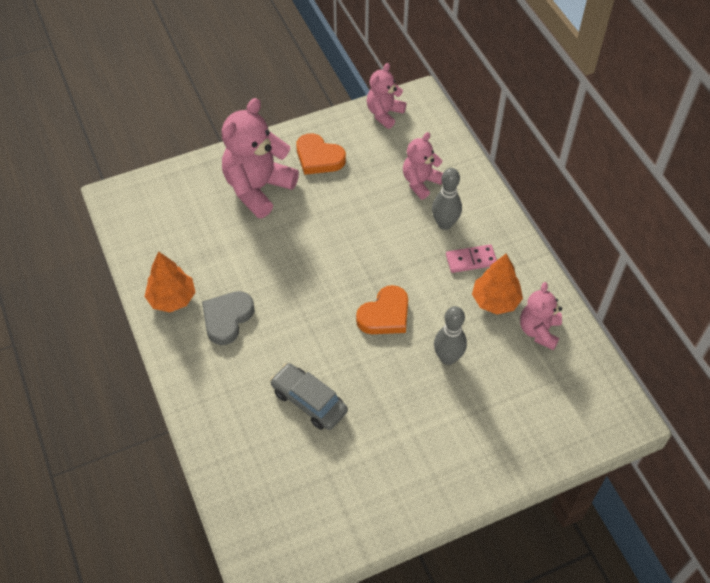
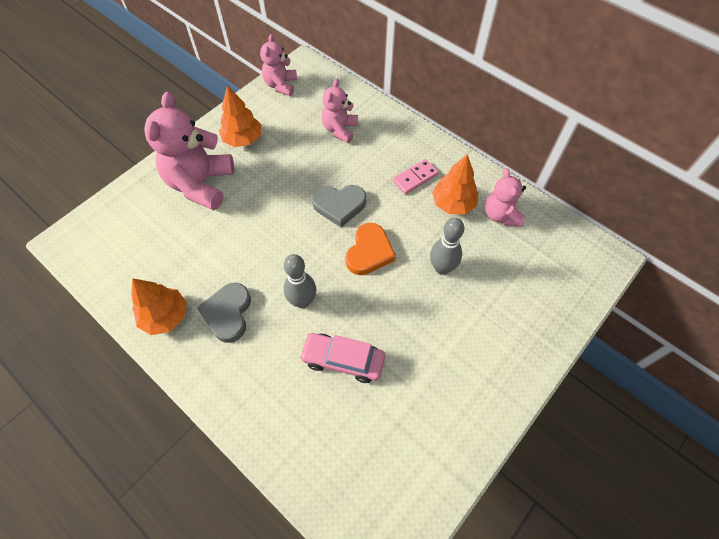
camera: 25 degrees left, 5 degrees up
grey car [270,363,348,430] -> pink car [299,333,385,383]
orange heart [296,133,346,175] -> orange tree [219,85,261,147]
grey bowling pin [432,168,462,230] -> grey bowling pin moved to [283,254,316,308]
none -> grey heart [312,185,366,227]

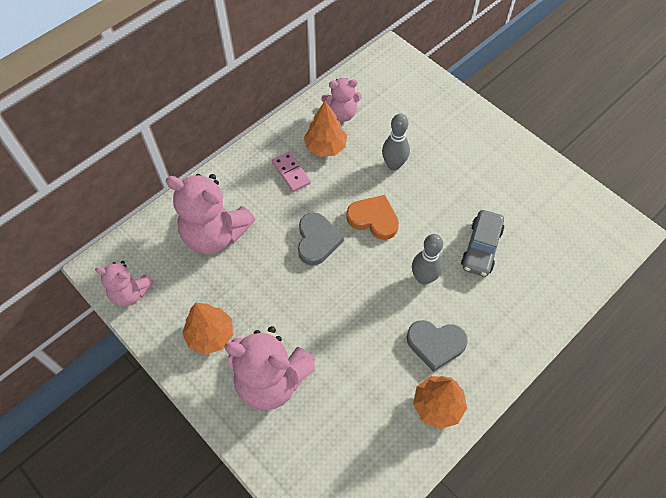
camera: 85 degrees left, 0 degrees up
pink car [299,333,385,383] -> grey car [461,210,504,277]
pink teddy bear [322,79,358,143] -> pink teddy bear [166,174,255,254], size x1.73

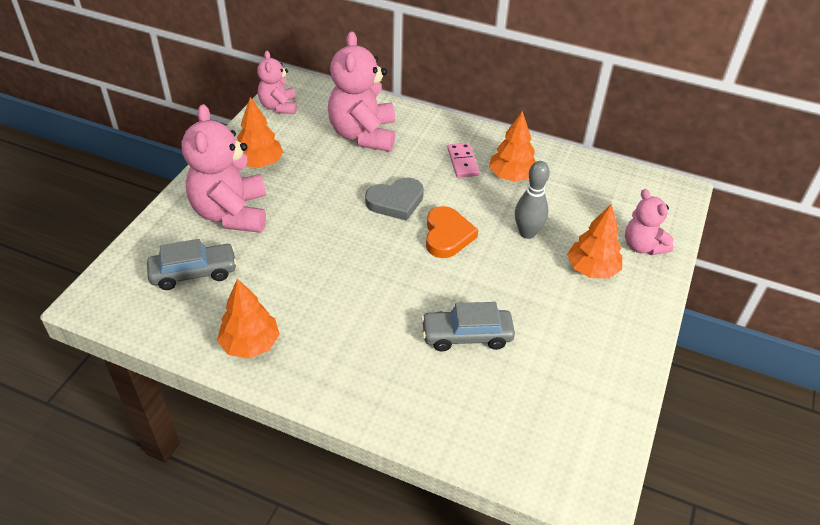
camera: 65 degrees right, 15 degrees down
pink domino [272,152,311,192] -> pink domino turned 45 degrees counterclockwise [447,143,479,178]
pink teddy bear [321,78,362,122] -> pink teddy bear moved to [625,189,674,255]
grey heart [406,320,468,372] -> none
grey bowling pin [412,234,443,285] -> none
none -> grey car [147,239,237,290]
none -> orange tree [567,204,622,278]

